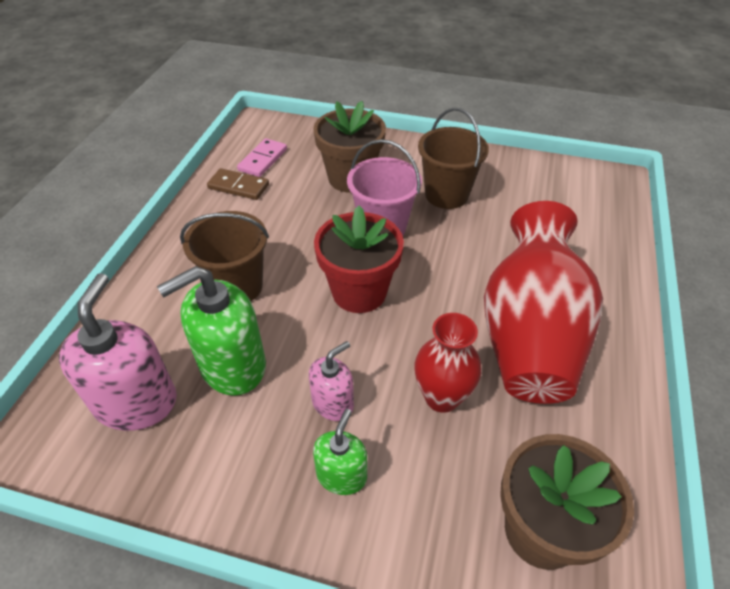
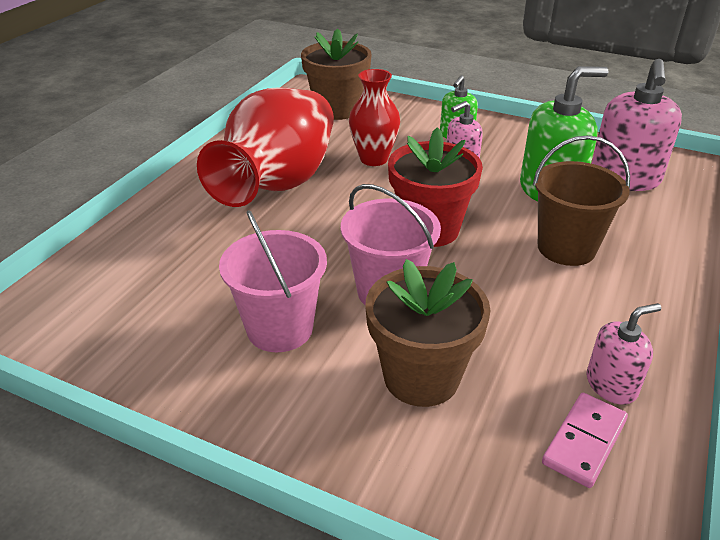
camera: 170 degrees left, 10 degrees down
brown domino [207,168,269,200] -> pink soap dispenser [587,303,661,405]
brown bucket [418,108,489,209] -> pink bucket [219,210,327,352]

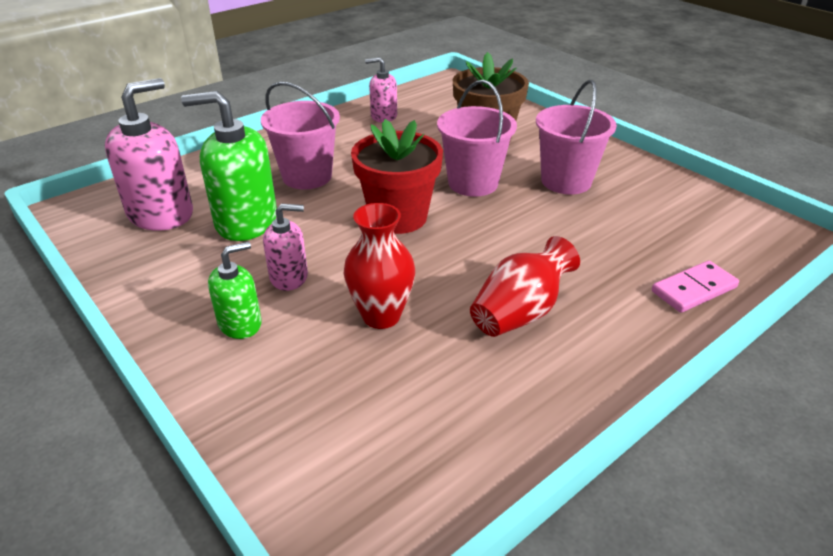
camera: 155 degrees left, 0 degrees up
red vase [197,87,334,207] -> red vase [470,236,580,337], size x0.54
brown flower pot [301,28,372,120] -> none
brown bucket [533,135,630,266] -> pink bucket [261,81,340,189]
pink domino [542,393,628,488] -> pink domino moved to [652,261,739,313]

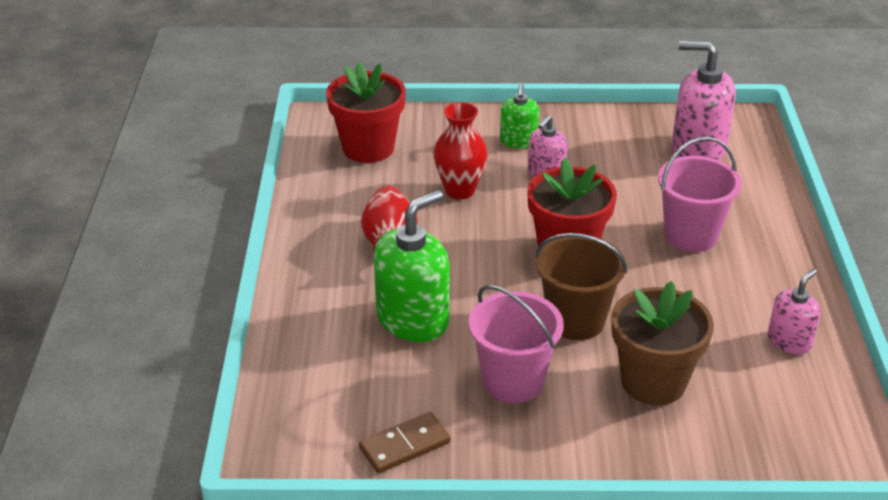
camera: 130 degrees right, 0 degrees up
pink soap dispenser [105,78,193,231] -> pink soap dispenser turned 120 degrees clockwise [671,41,736,161]
green soap dispenser [181,91,277,241] -> green soap dispenser moved to [374,190,450,342]
pink bucket [437,80,517,197] -> brown bucket [535,233,627,340]
pink domino [652,261,739,313] -> none
none -> red flower pot [326,63,406,163]
none -> brown domino [359,412,451,473]

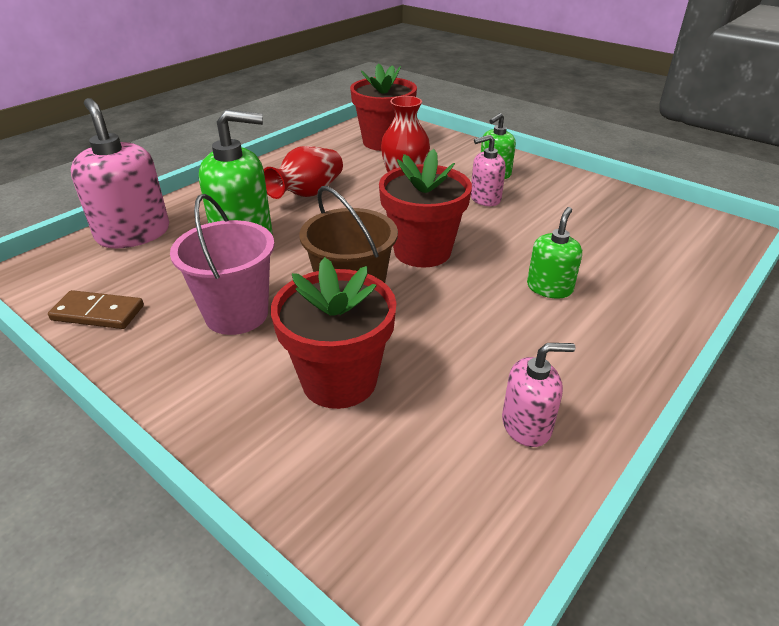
camera: 40 degrees right, 0 degrees up
brown flower pot [612,281,714,405] -> red flower pot [271,257,396,409]
pink bucket [658,137,742,252] -> green soap dispenser [527,207,582,298]
pink soap dispenser [671,41,736,161] -> pink soap dispenser moved to [71,98,169,248]

